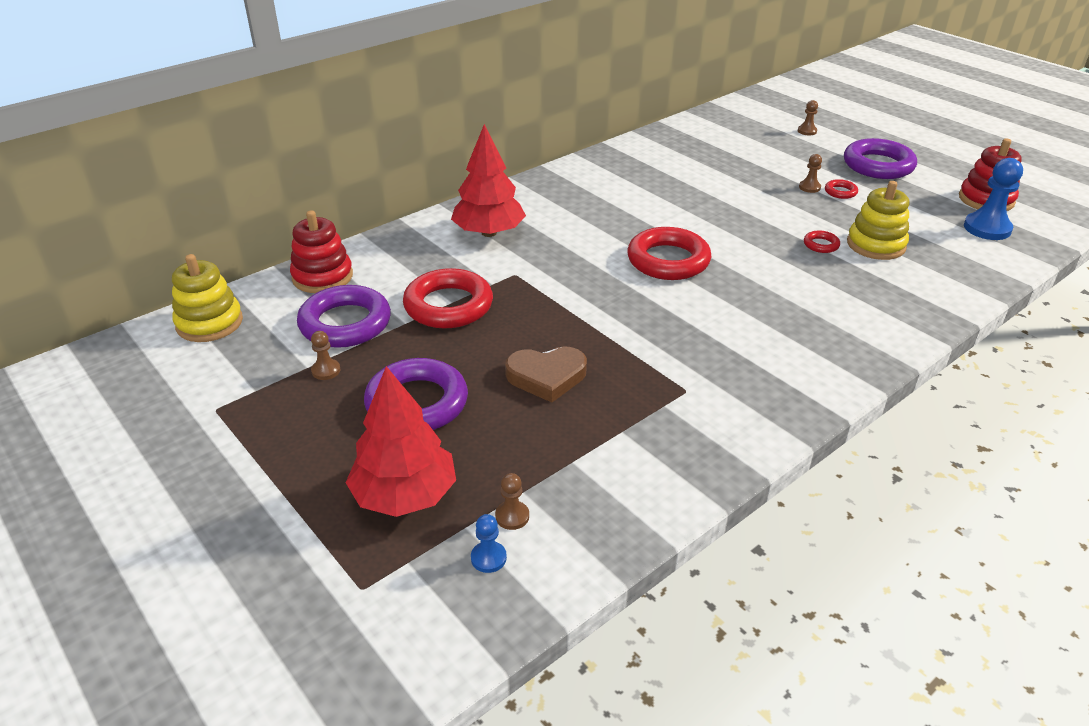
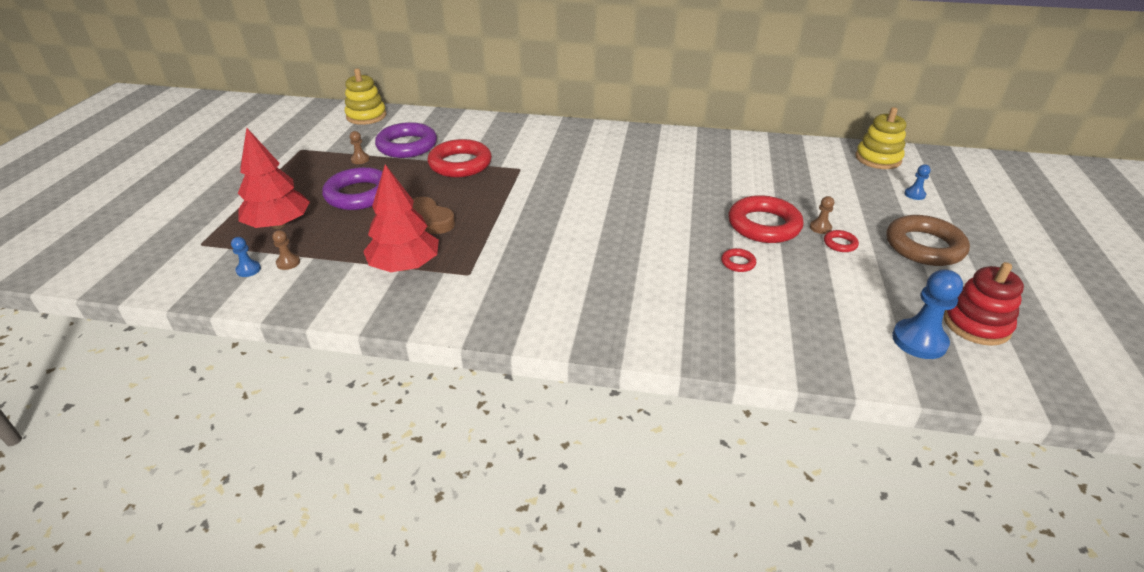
camera: 50 degrees right, 0 degrees up
red stacking toy [290,210,353,293] -> none
red tree [451,124,526,237] -> red tree moved to [363,165,439,272]
red ring [627,227,711,280] -> red ring moved to [729,195,804,243]
brown pawn [798,100,818,136] -> blue pawn [904,164,931,200]
purple ring [844,138,917,179] -> brown ring [886,215,970,266]
yellow stacking toy [847,181,909,260] -> yellow stacking toy moved to [855,107,906,169]

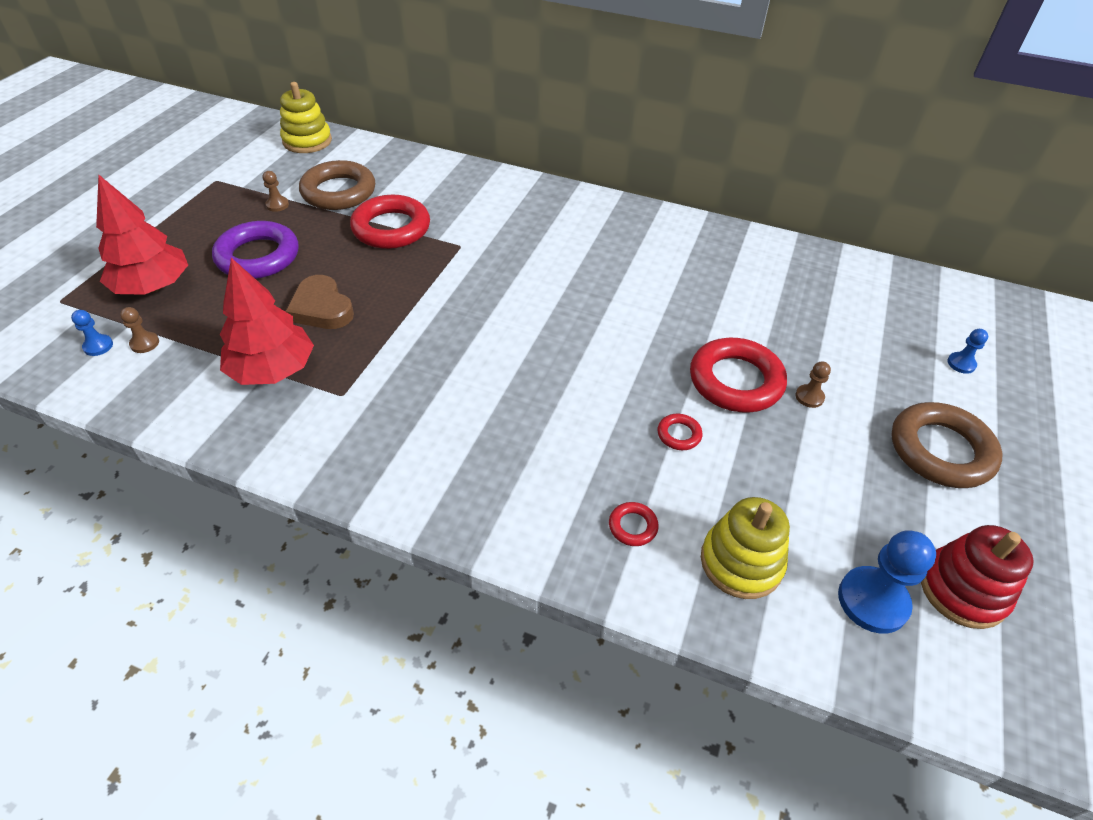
camera: 10 degrees right, 10 degrees up
purple ring [375,122,437,158] -> brown ring [299,160,375,210]
red ring [824,230,859,252] -> red ring moved to [609,502,659,546]
yellow stacking toy [855,107,906,169] -> yellow stacking toy moved to [701,497,790,599]

